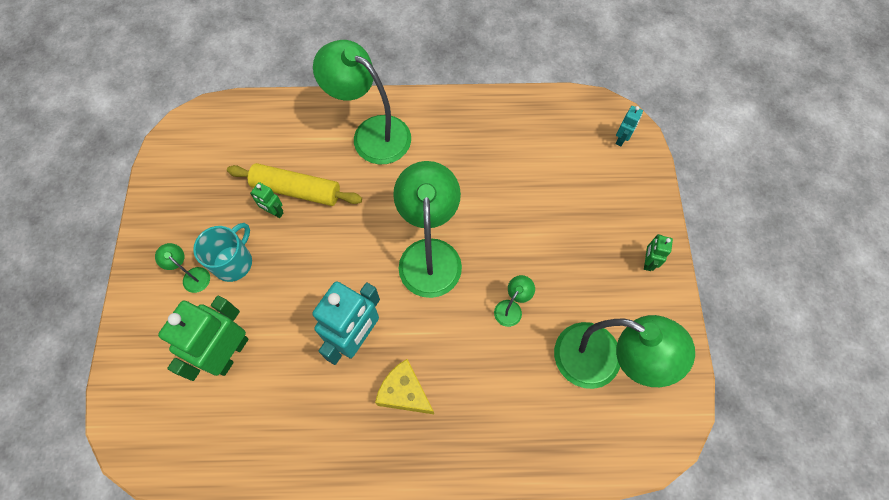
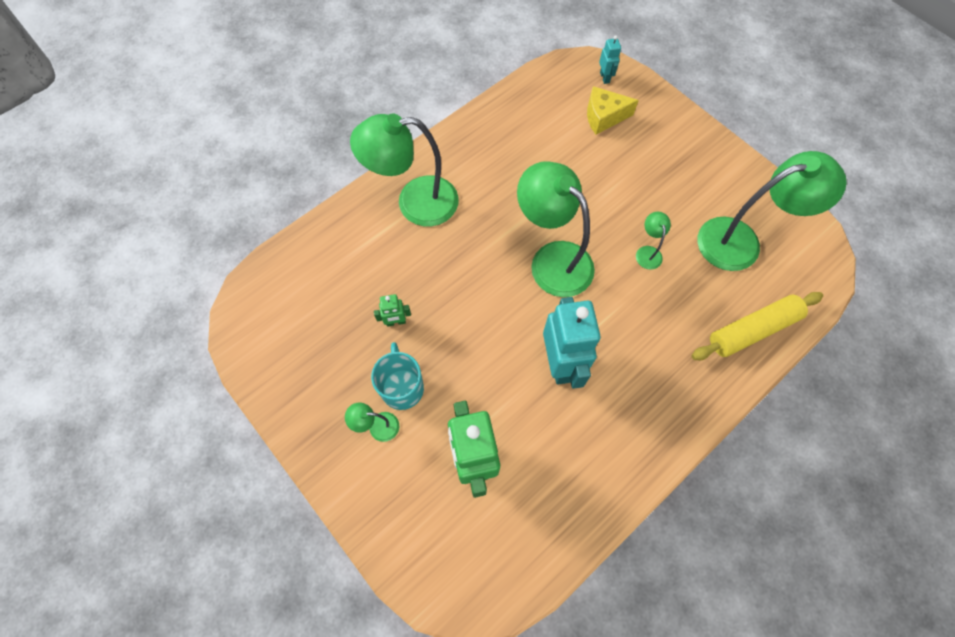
camera: 40 degrees left, 0 degrees up
yellow rolling pin [227,163,362,206] -> yellow rolling pin moved to [691,292,823,360]
yellow cheese [375,359,434,414] -> yellow cheese moved to [587,86,639,135]
green robot [644,234,673,271] -> none

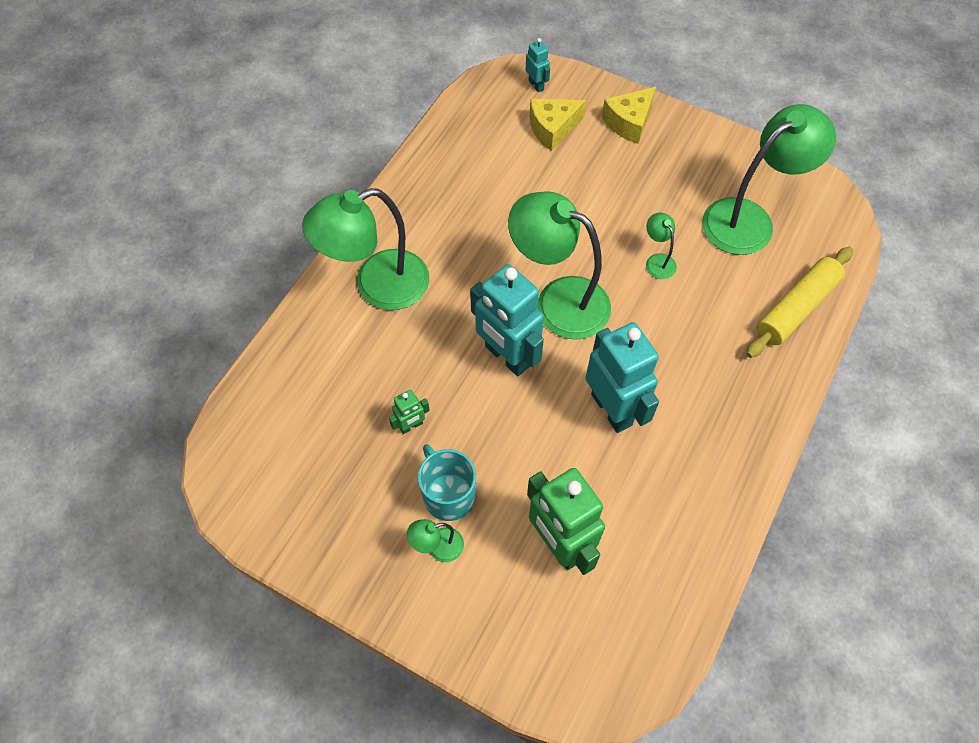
camera: 20 degrees left, 5 degrees down
none -> turquoise robot [470,264,544,376]
none -> yellow cheese [602,87,656,144]

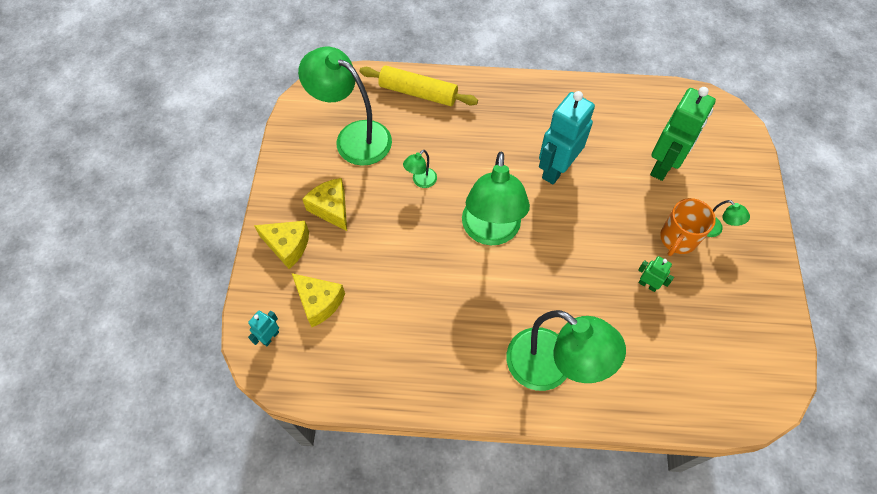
camera: 115 degrees left, 0 degrees up
turquoise mug [418,444,476,521] -> orange mug [660,198,716,256]
turquoise robot [470,264,544,376] -> none
none -> yellow cheese [302,178,347,231]

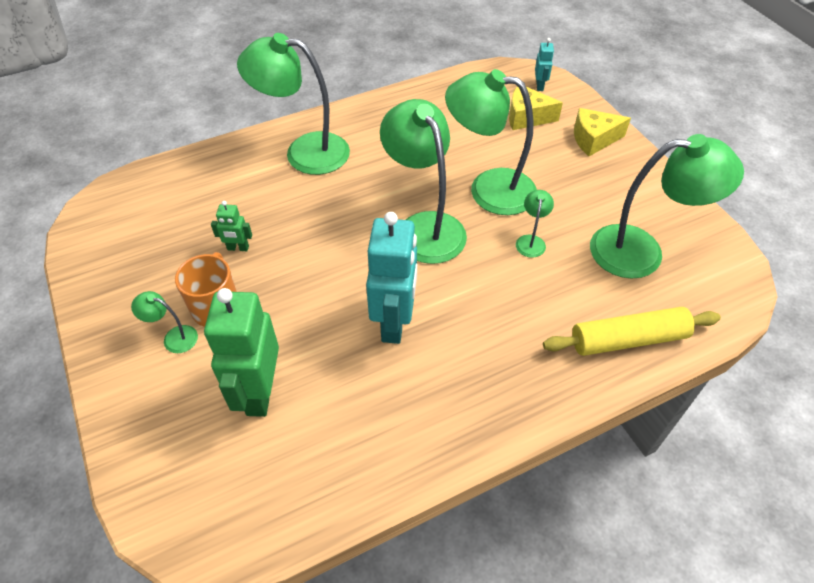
camera: 150 degrees right, 10 degrees down
yellow cheese [302,178,347,231] -> none
none -> green lamp [445,69,537,215]

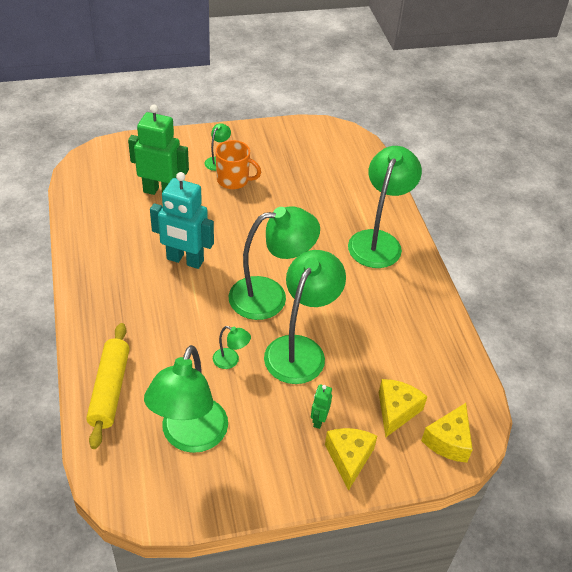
camera: 100 degrees right, 5 degrees down
green robot [211,201,252,251] -> green robot moved to [311,384,332,429]
turquoise robot [535,38,554,91] -> yellow cheese [421,403,473,463]

